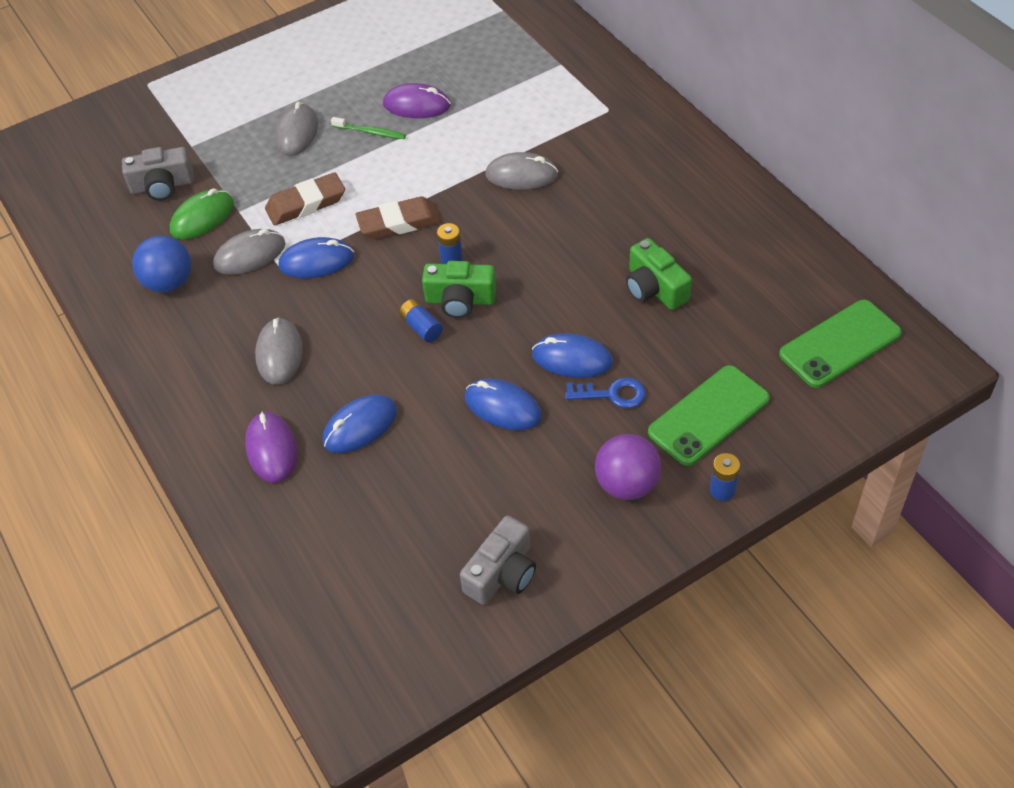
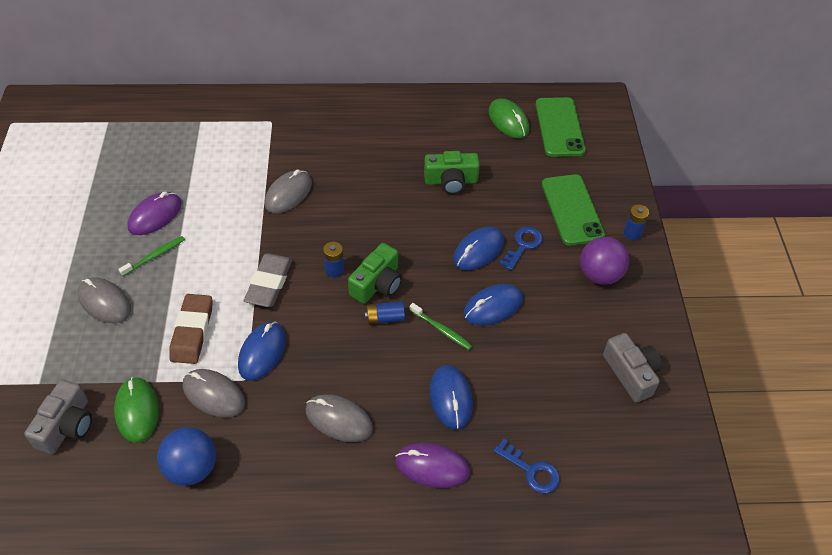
camera: 65 degrees left, 0 degrees up
grey mouse [213,229,286,275] -> grey mouse turned 60 degrees counterclockwise [183,369,245,418]
brown eraser [356,196,441,239] -> grey eraser [244,253,292,307]
none -> green toothbrush [410,303,472,350]
none -> green mouse [488,99,529,138]
none -> blue key [494,439,560,493]

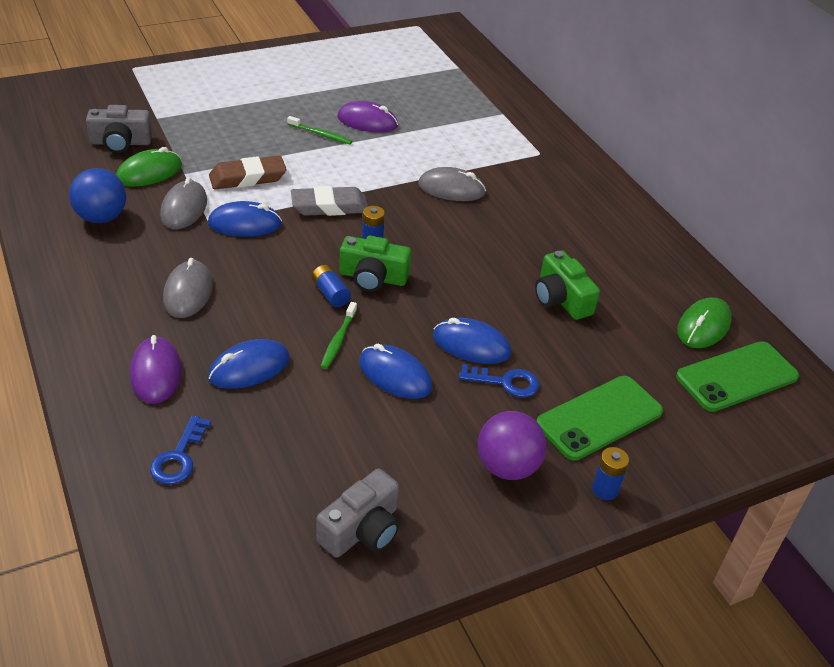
camera: 65 degrees right, 10 degrees down
grey mouse [78,277,131,323] -> none

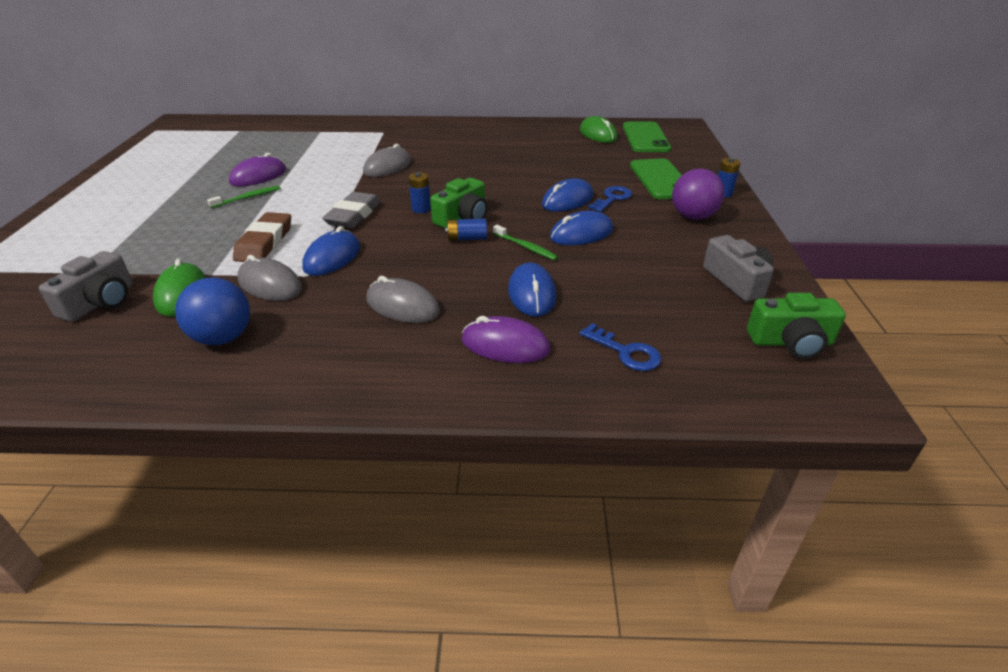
camera: 60 degrees left, 5 degrees down
green camera [535,250,600,320] -> green camera moved to [747,293,846,359]

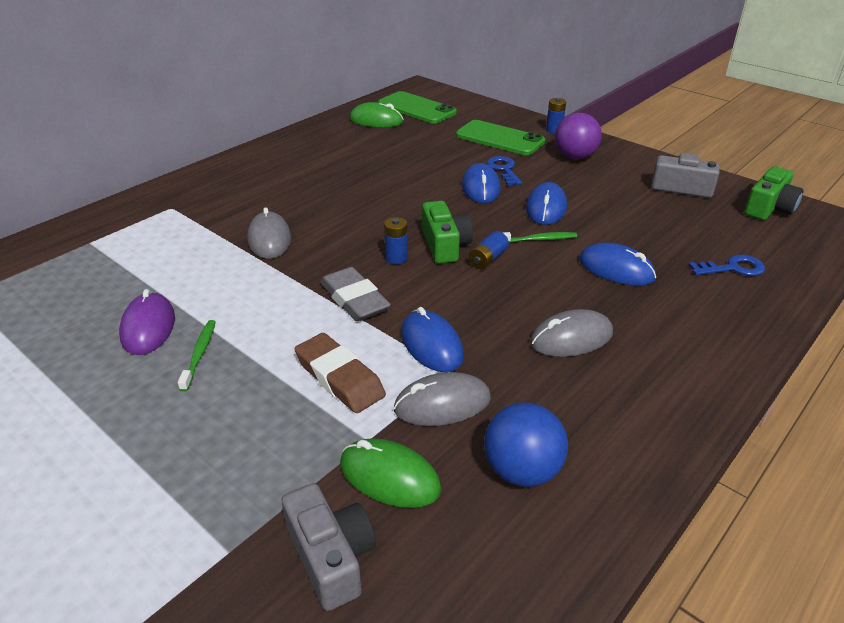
camera: 50 degrees left, 0 degrees up
purple mouse [462,316,550,363] -> none

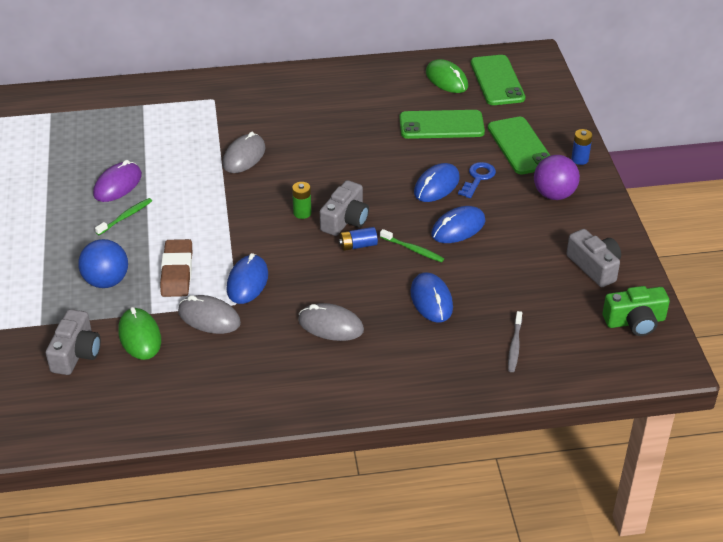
camera: 40 degrees right, 5 degrees up
grey eraser [320,267,391,321] -> none
blue battery [384,217,408,264] -> green battery [292,182,311,219]
green camera [422,201,473,264] -> grey camera [320,180,369,236]
blue ball [484,403,568,487] -> blue ball moved to [78,239,128,288]
blue key [689,255,765,276] -> grey toothbrush [508,311,522,372]
none -> green phone [400,110,485,139]

